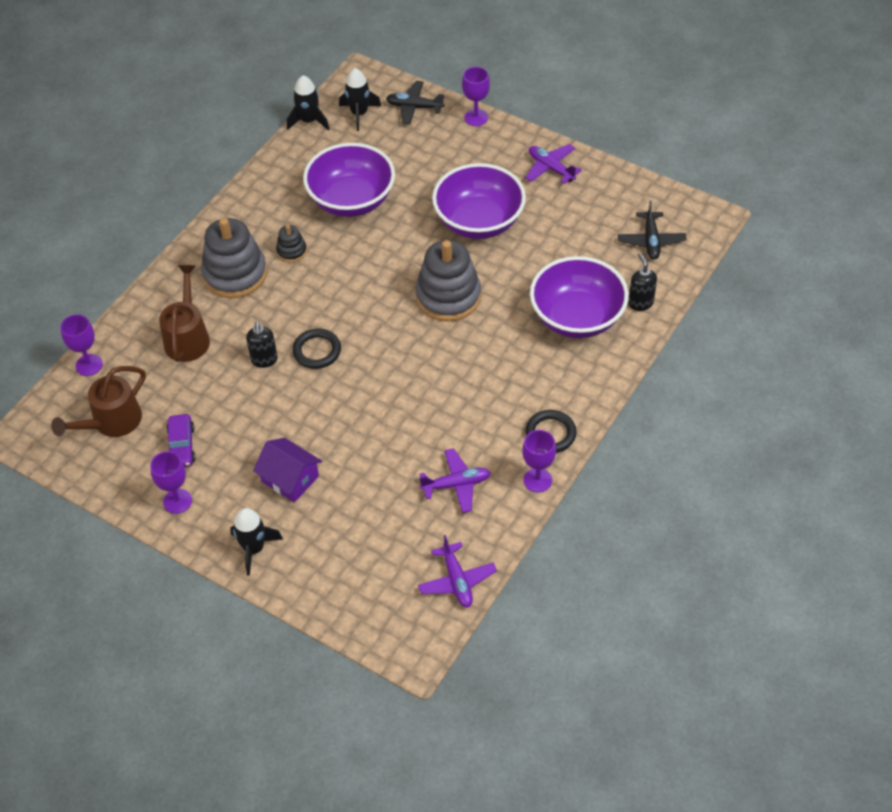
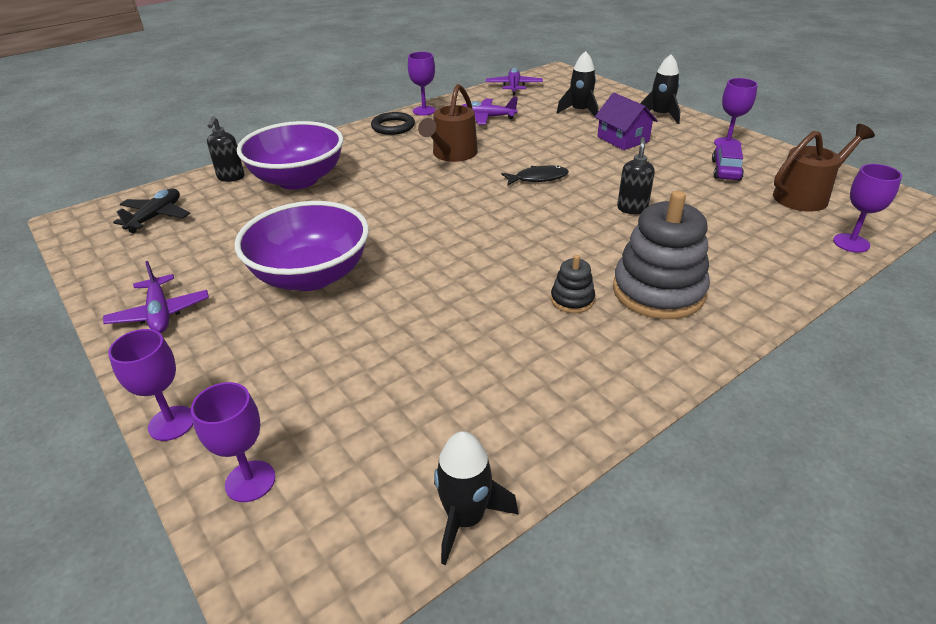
camera: 160 degrees left, 15 degrees down
brown watering can [159,265,210,362] -> brown watering can moved to [418,84,478,162]
black ring [292,329,341,369] -> none
purple bowl [303,143,395,217] -> none
black rocket [339,68,381,131] -> black rocket moved to [557,51,598,117]
black plane [386,81,445,125] -> purple goblet [191,382,275,502]
grey stacking toy [415,240,481,321] -> none
none -> black fish [501,165,569,186]

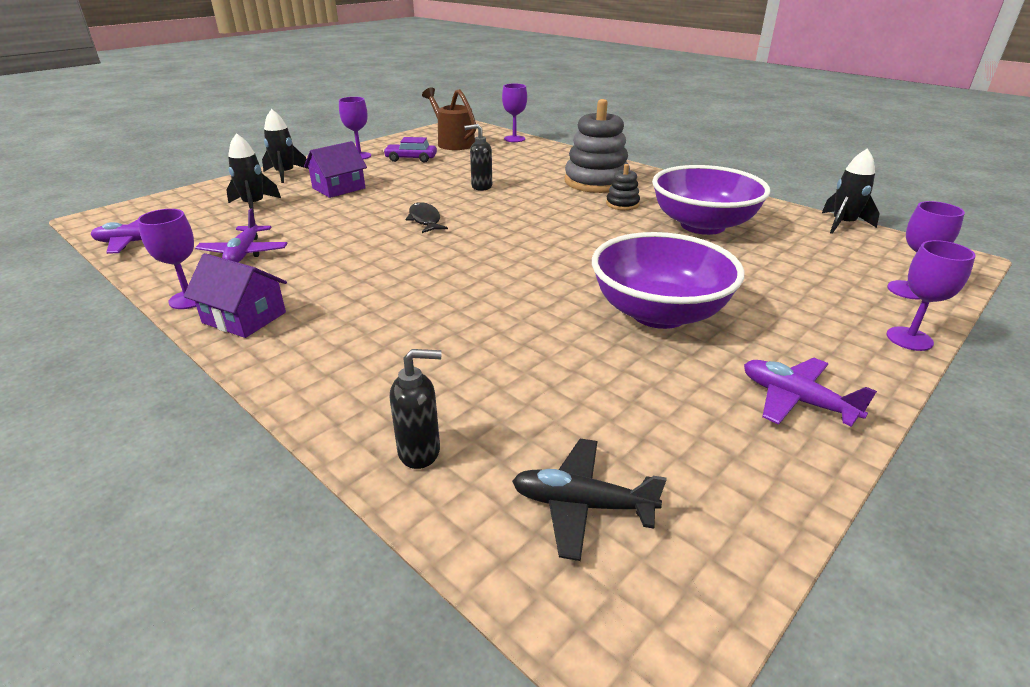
camera: 100 degrees left, 5 degrees down
purple plane [103,261,209,333] -> purple plane turned 105 degrees counterclockwise [744,358,877,427]
purple bowl [237,121,343,190] -> purple bowl moved to [652,165,770,235]
black ring [371,112,415,135] -> purple house [183,253,287,338]
brown watering can [418,84,478,162] -> none

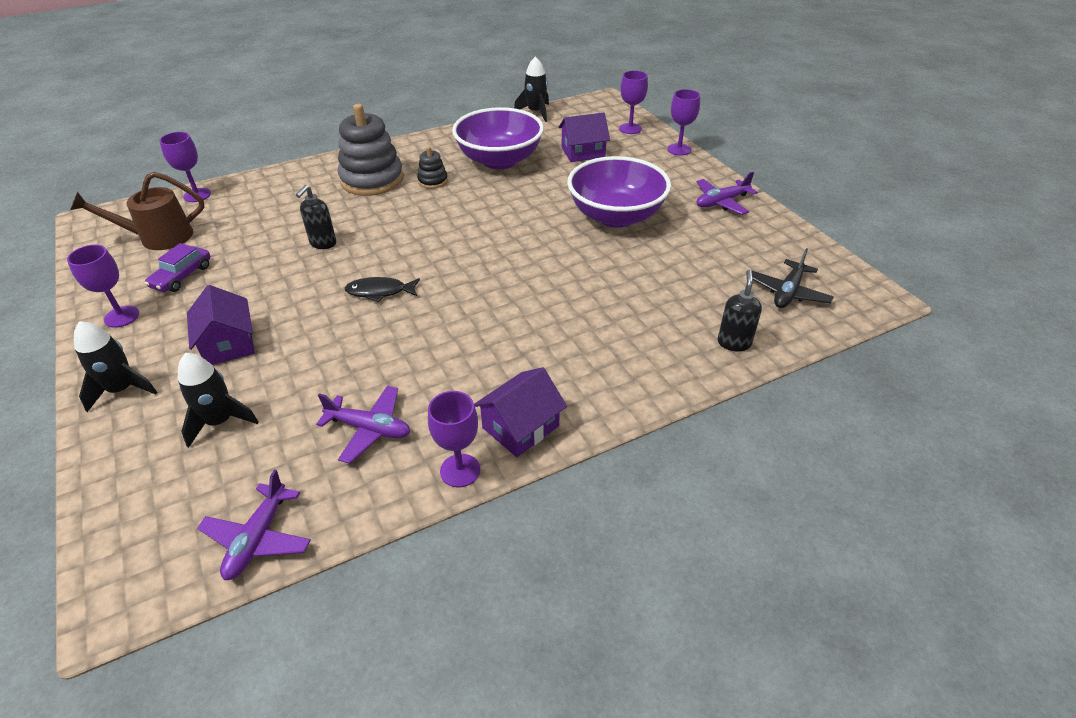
camera: 70 degrees left, 10 degrees up
none -> purple house [558,113,610,162]

